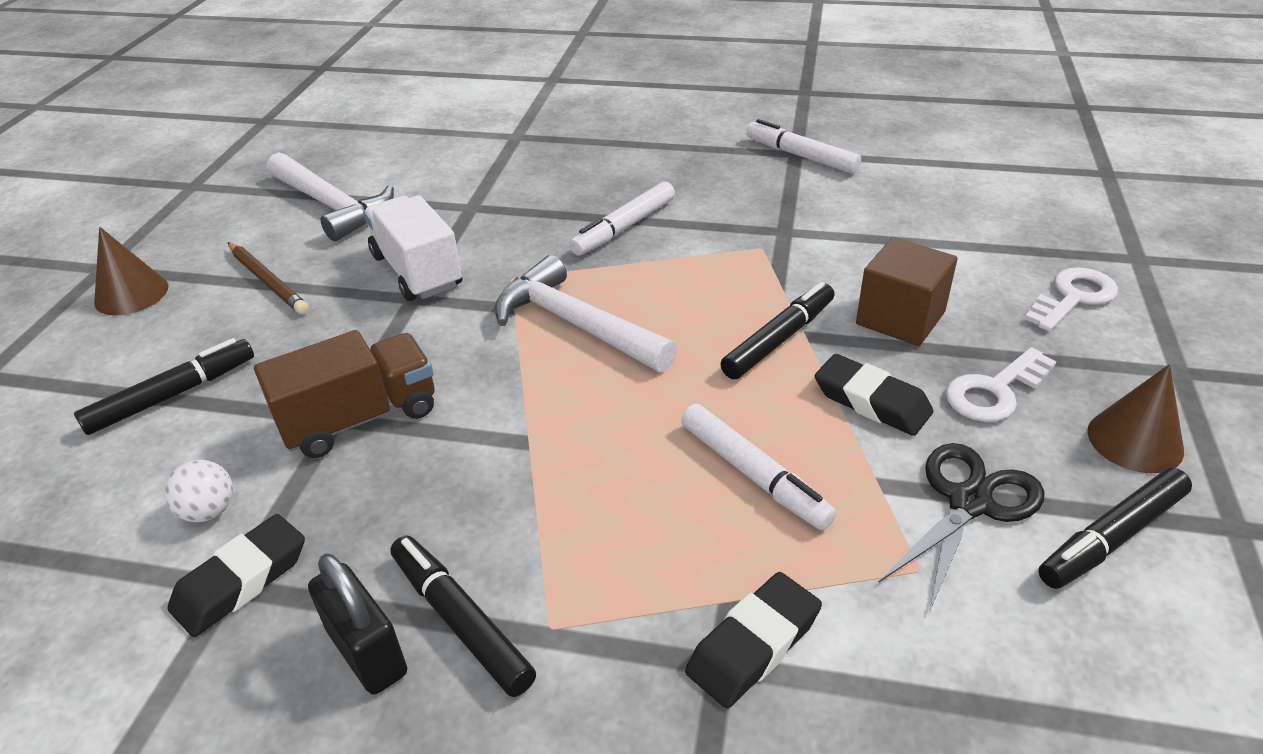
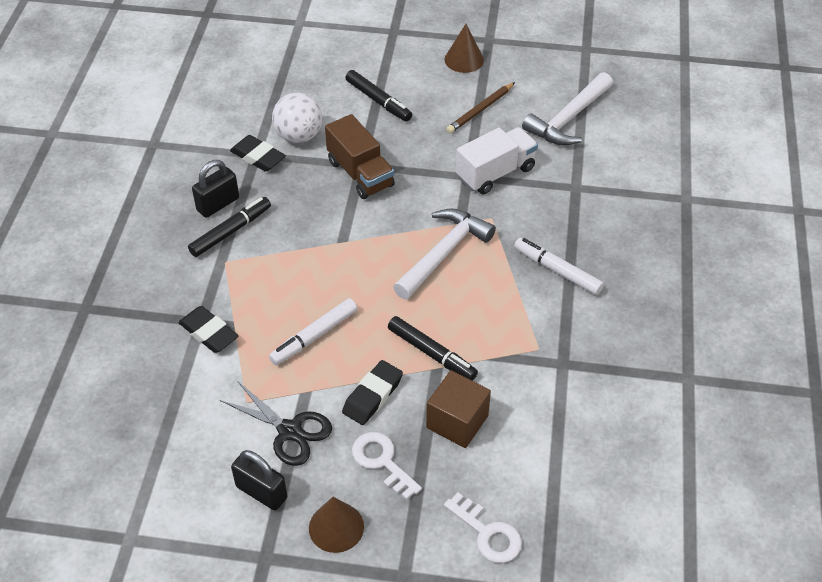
camera: 85 degrees right, 10 degrees up
white ball [164,460,233,522] -> white ball [272,93,322,143], size x1.75
white marker [746,119,861,174] -> none
black marker [1038,468,1192,589] -> black padlock [231,450,287,511]

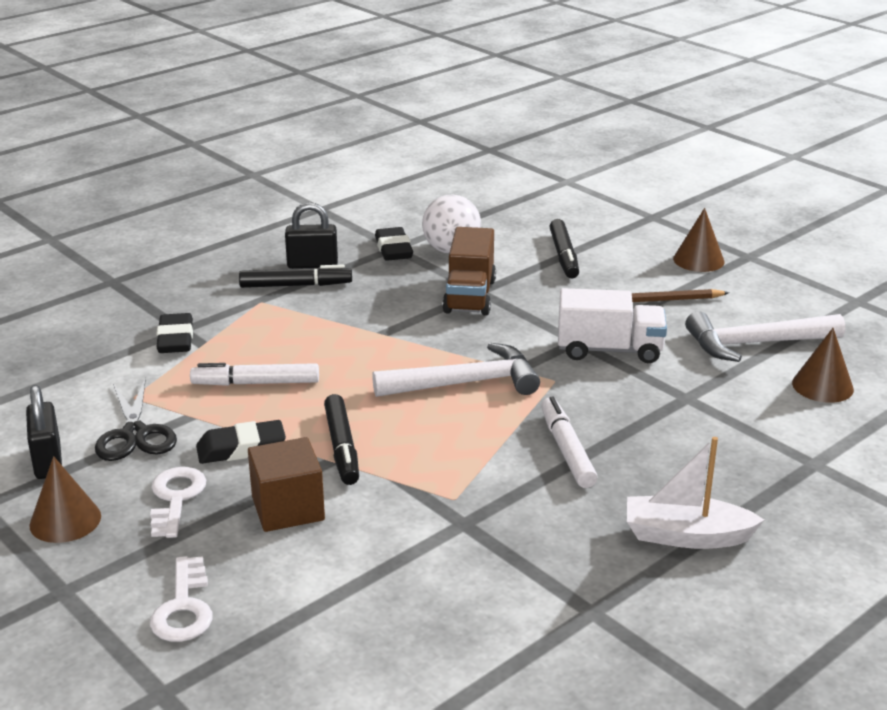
camera: 40 degrees right, 20 degrees down
none -> white boat [627,437,764,549]
none -> brown cone [792,328,854,403]

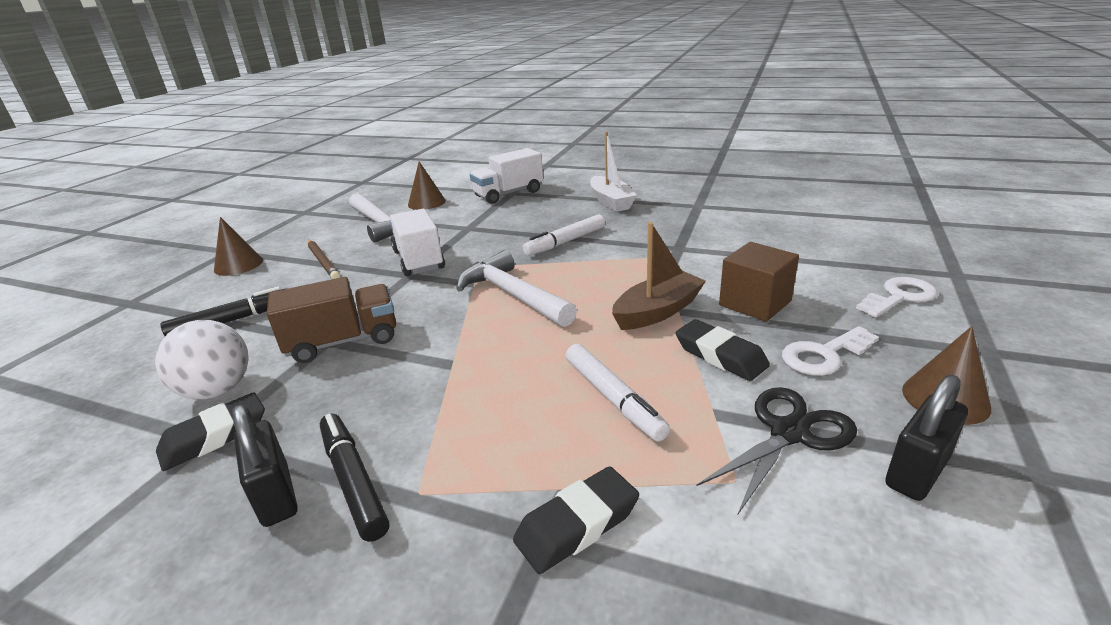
camera: 115 degrees left, 0 degrees up
black marker [324,394,359,485] -> brown boat [612,222,706,330]
none -> white truck [470,148,543,204]

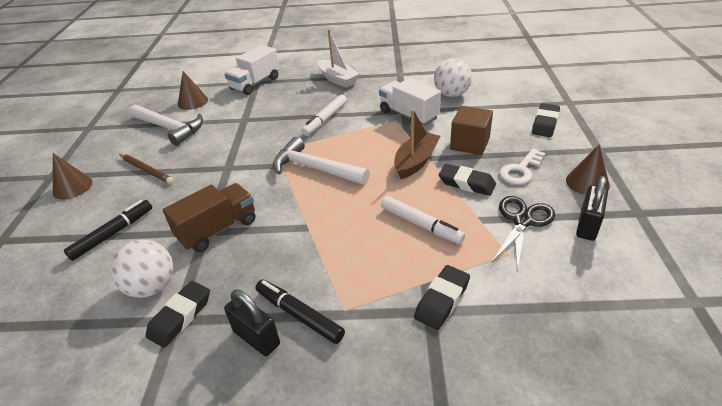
camera: 20 degrees left, 10 degrees up
white truck [390,209,445,276] -> white truck moved to [379,78,441,126]
white key [856,277,938,317] -> black eraser [532,103,560,137]
none -> white ball [434,58,472,97]

